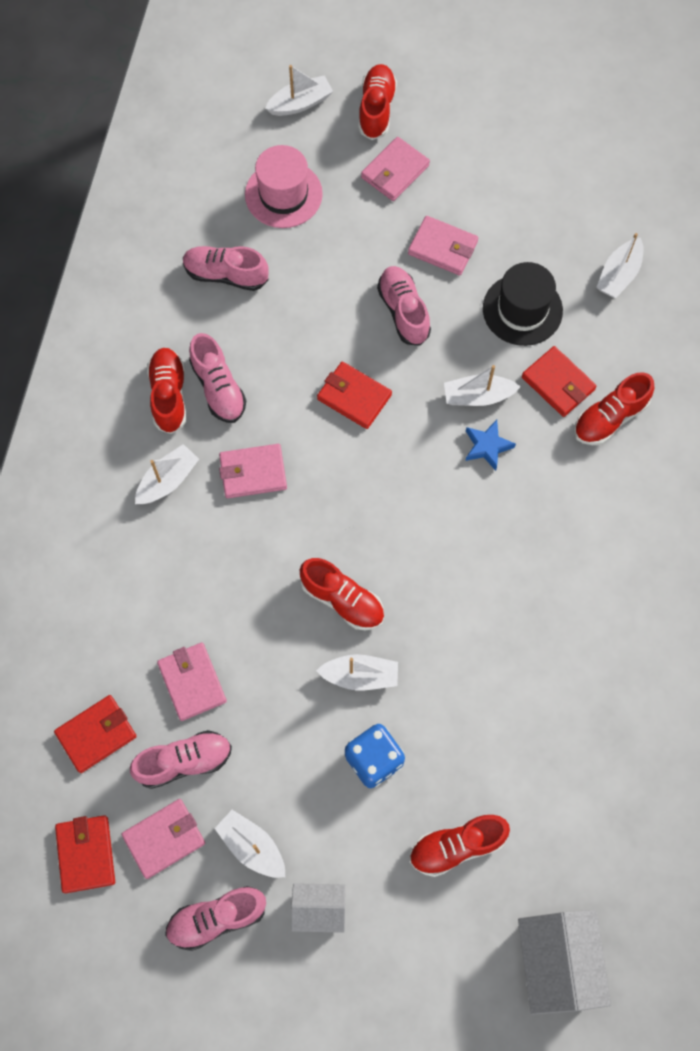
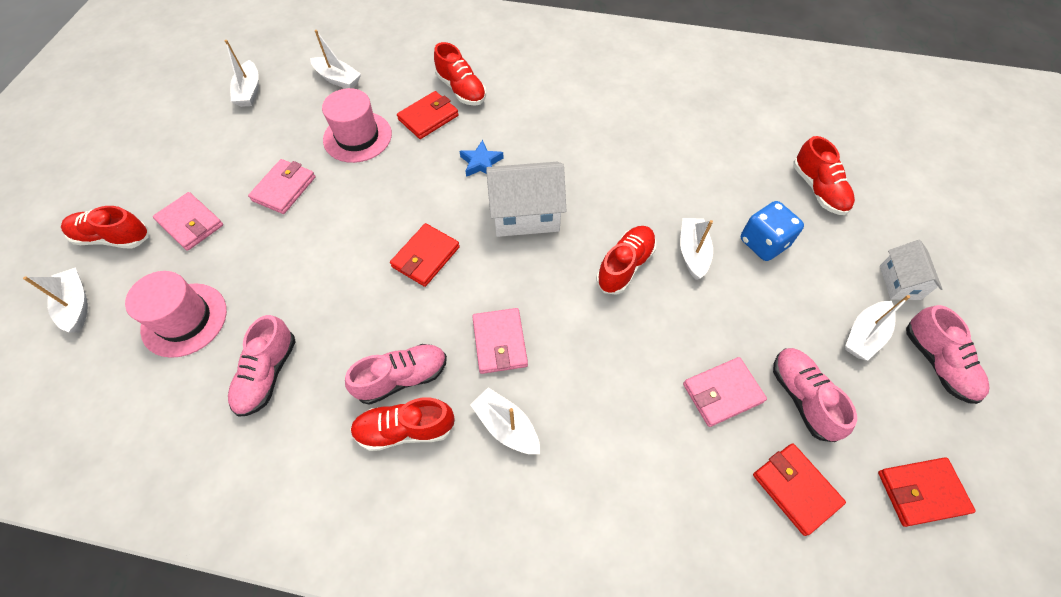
camera: 90 degrees left, 10 degrees down
pink wallet [121,799,205,879] -> none
pink shoe [377,266,431,346] -> none
white boat [444,365,521,406] -> white boat moved to [225,40,259,107]
black hat [483,262,563,346] -> pink hat [322,88,392,163]
white house [518,910,611,1015] -> white house moved to [486,162,566,237]

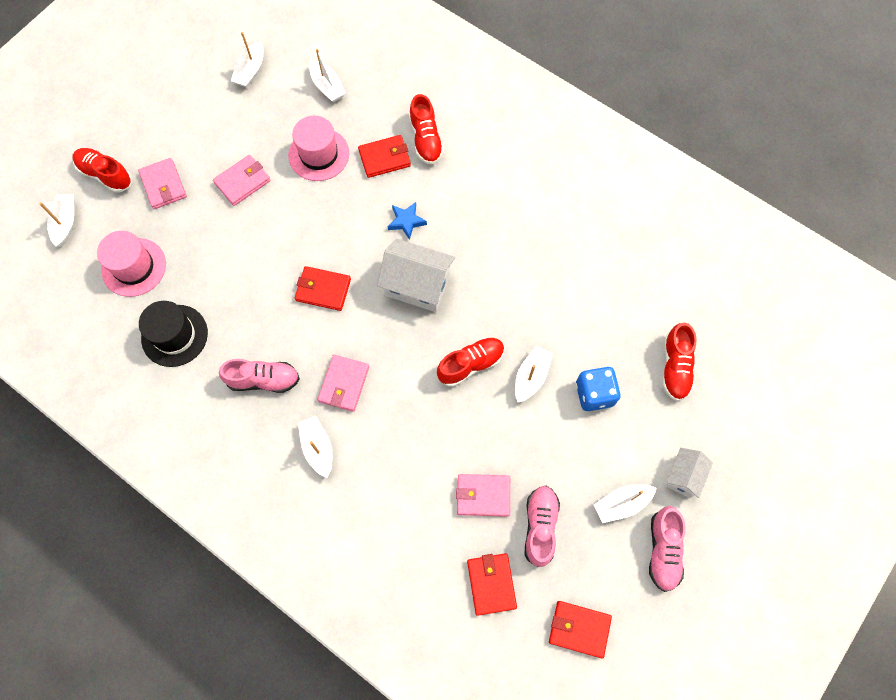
camera: 25 degrees right, 10 degrees up
pink shoe [228,315,296,417] -> black hat [139,301,208,367]
red shoe [350,397,455,451] -> none
red wallet [390,223,460,287] -> red wallet turned 45 degrees clockwise [295,266,351,311]

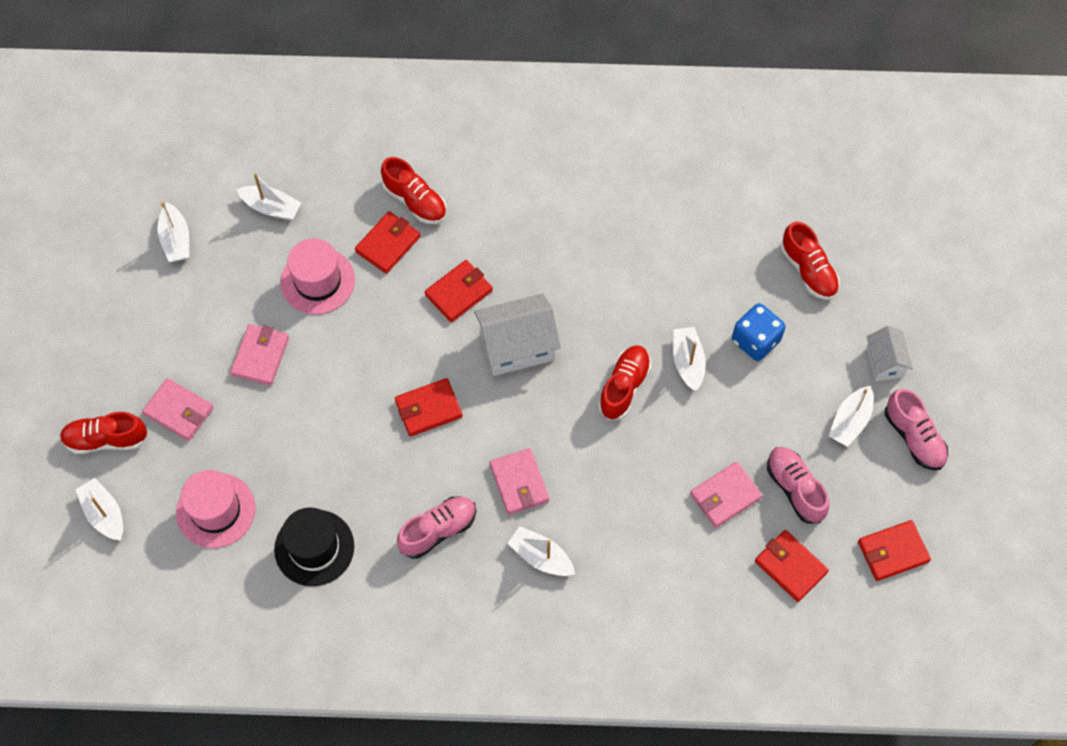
camera: 35 degrees left, 5 degrees down
blue star [388,202,427,240] -> red wallet [425,260,493,322]

